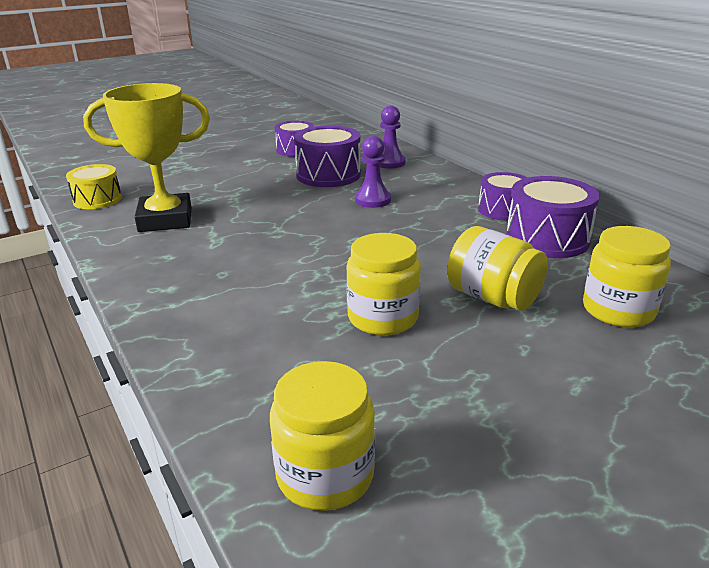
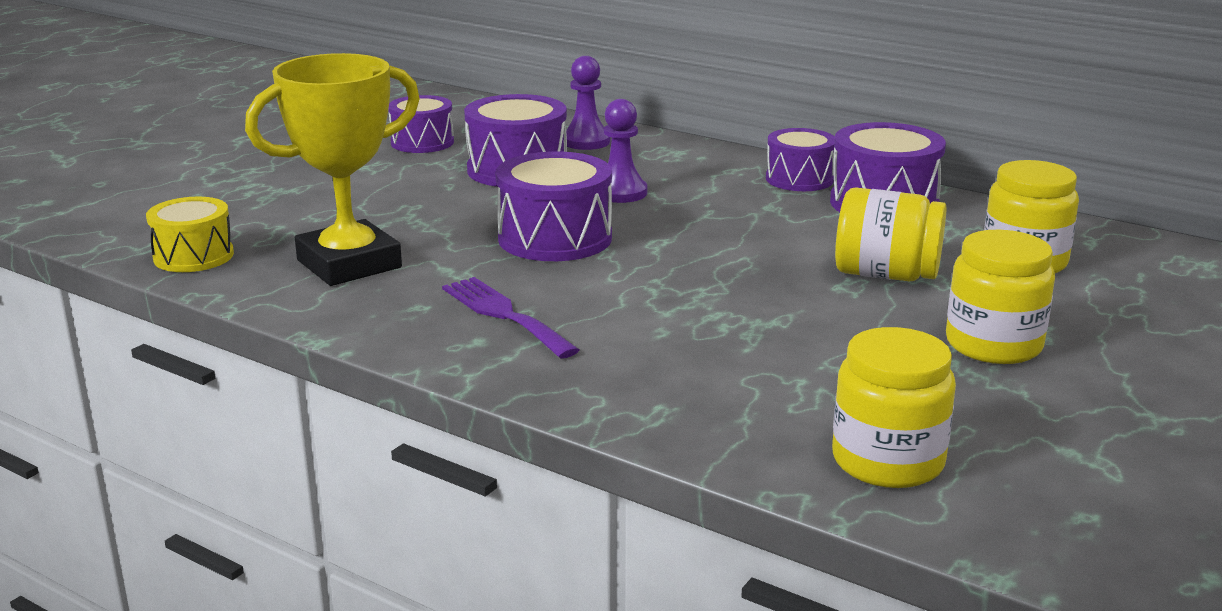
camera: 25 degrees left, 5 degrees down
yellow jar [346,233,421,336] -> yellow jar moved to [946,230,1055,364]
none -> purple fork [442,277,579,359]
none -> purple drum [495,151,612,261]

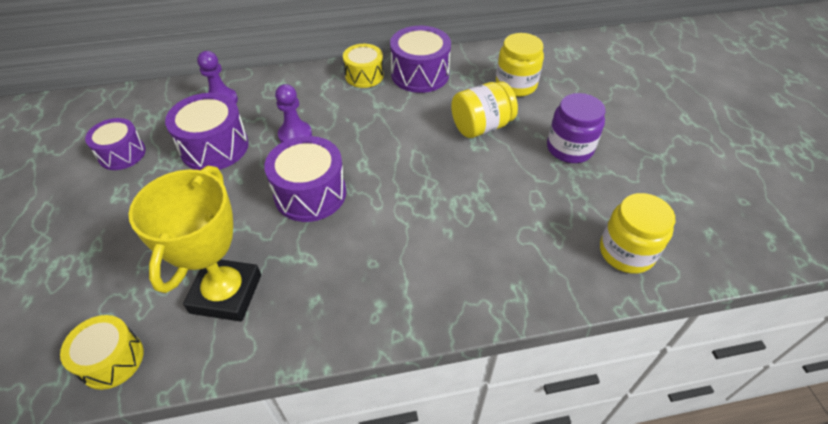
camera: 45 degrees left, 25 degrees up
purple fork [442,277,579,359] -> none
purple drum [766,128,835,191] -> yellow drum [343,44,384,88]
yellow jar [946,230,1055,364] -> purple jar [547,93,605,163]

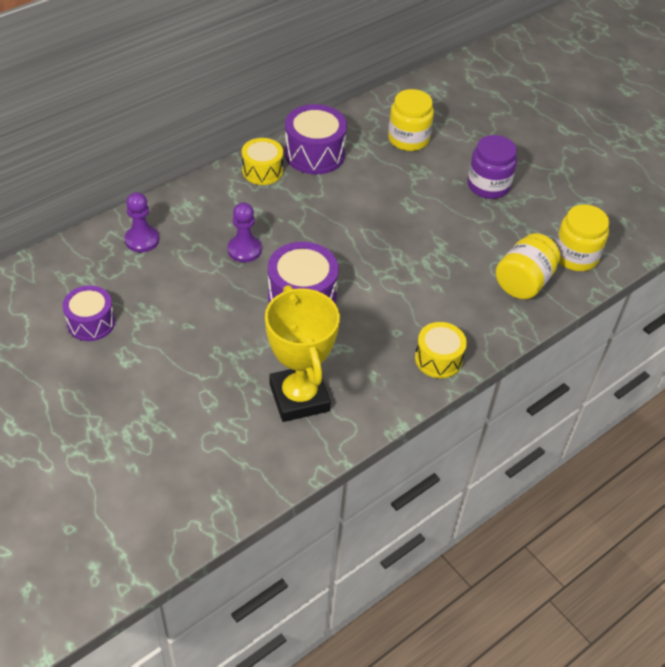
camera: 30 degrees left, 0 degrees up
yellow drum [60,315,143,390] -> yellow drum moved to [415,322,467,378]
purple drum [165,93,249,170] -> none
yellow jar [451,81,518,138] -> yellow jar moved to [495,233,560,299]

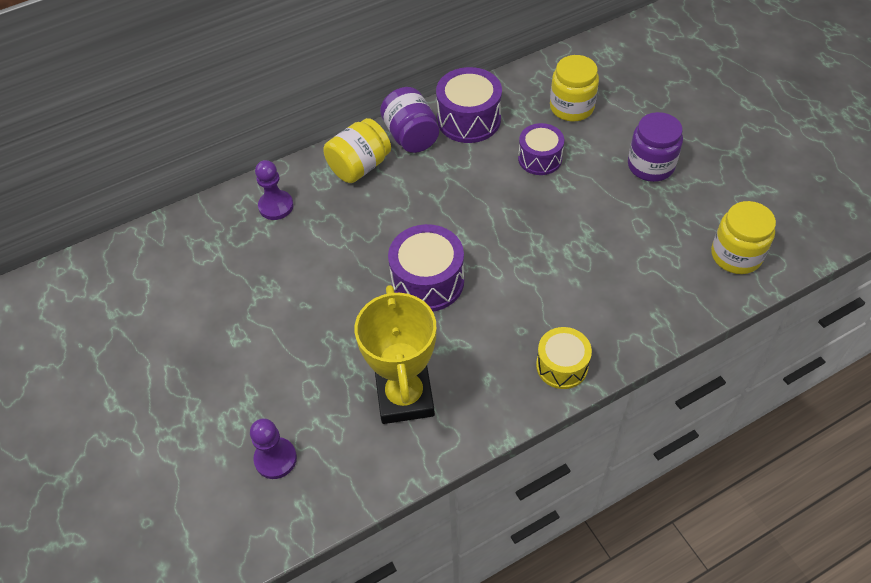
camera: 15 degrees right, 5 degrees up
purple drum [62,285,115,341] -> purple drum moved to [518,123,564,175]
purple pawn [227,202,262,262] -> purple pawn moved to [250,418,297,479]
yellow drum [242,138,283,185] -> purple jar [380,87,439,153]
yellow jar [495,233,560,299] -> yellow jar moved to [323,118,391,183]

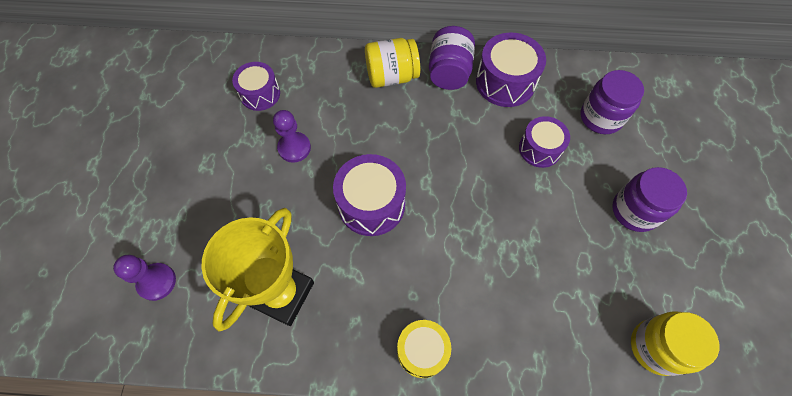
camera: 30 degrees right, 10 degrees up
purple pawn [255,160,294,220] -> purple pawn moved to [273,110,311,163]
yellow jar [550,55,599,121] -> purple jar [581,70,644,134]
none -> purple drum [232,62,280,111]

